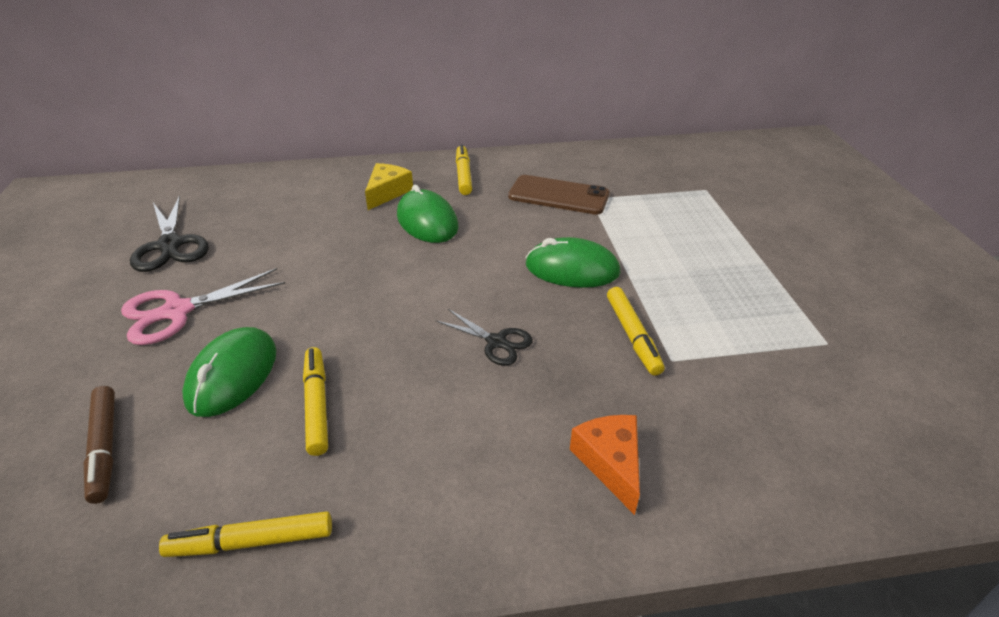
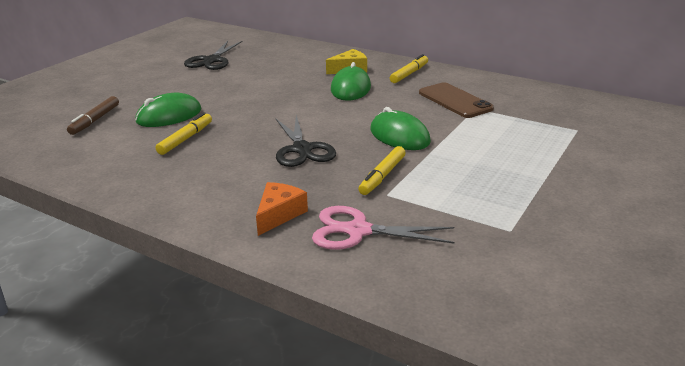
camera: 40 degrees right, 10 degrees down
pink scissors [121,268,285,345] -> pink scissors moved to [312,206,455,250]
yellow marker [159,511,332,557] -> none
black scissors [435,309,533,366] -> black scissors [276,115,336,167], size x1.60

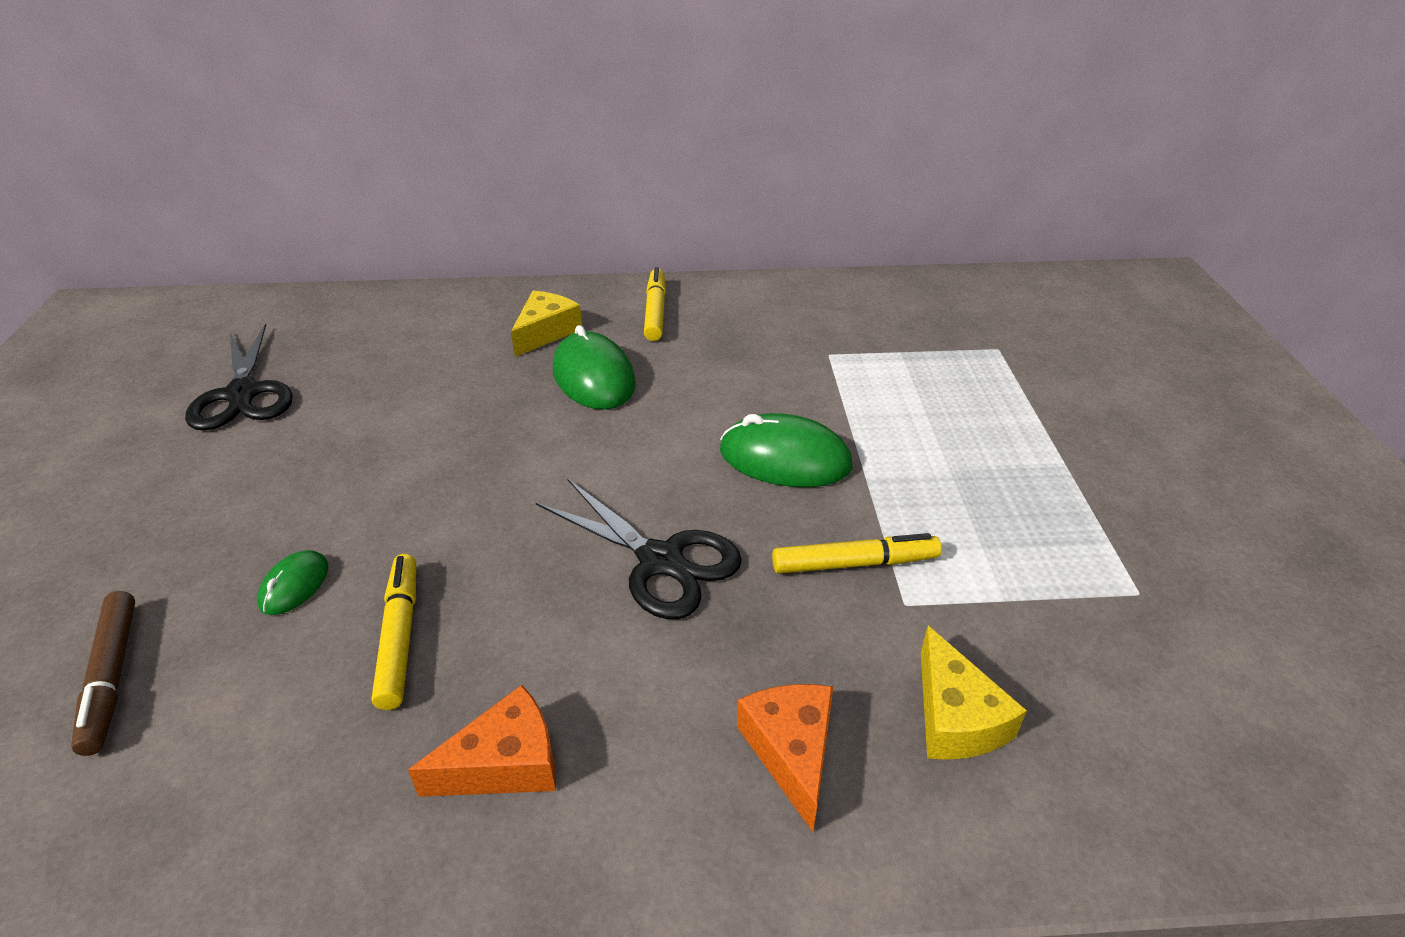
camera: 35 degrees left, 10 degrees up
green mouse [135,93,201,127] -> green mouse [257,550,328,615], size x0.53
pink scissors [312,206,455,250] -> yellow cheese [921,626,1027,760]
yellow marker [358,146,406,195] -> yellow marker turned 90 degrees counterclockwise [772,533,942,574]
brown phone [419,82,494,118] -> none
none -> orange cheese [408,685,556,797]

